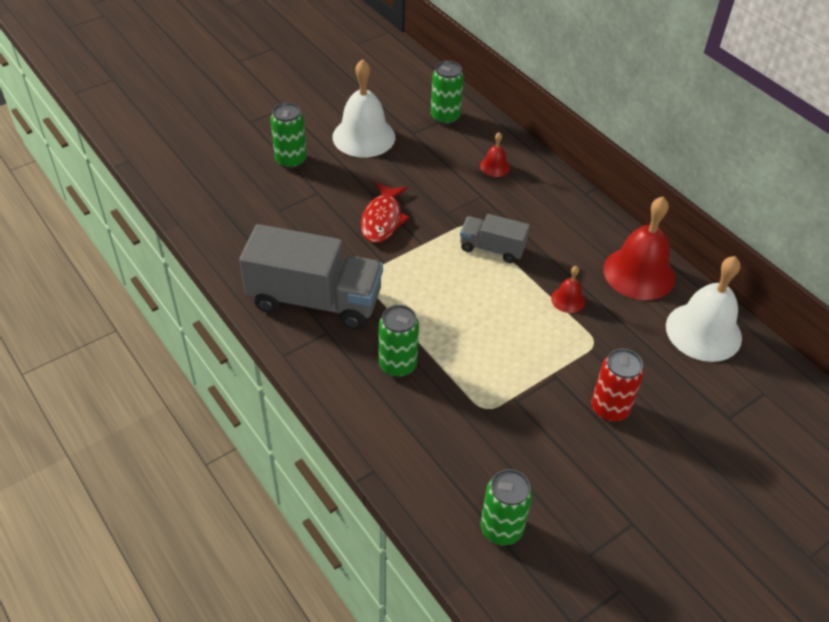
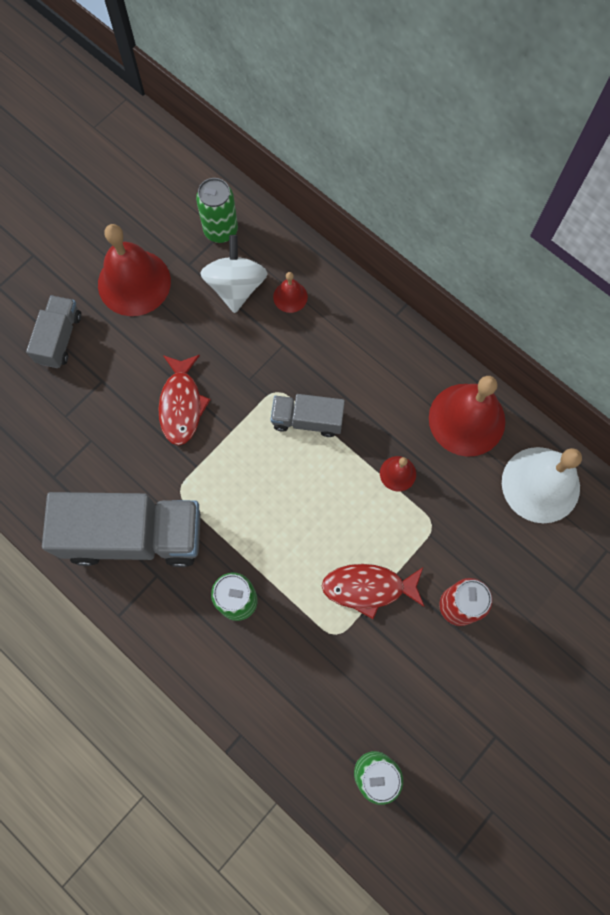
camera: 10 degrees left, 25 degrees up
green can [270,102,307,169] -> grey truck [26,295,81,368]
white bell [333,59,395,157] -> red bell [98,224,171,316]
none -> white spinning top [200,235,268,313]
none -> red fish [322,564,425,619]

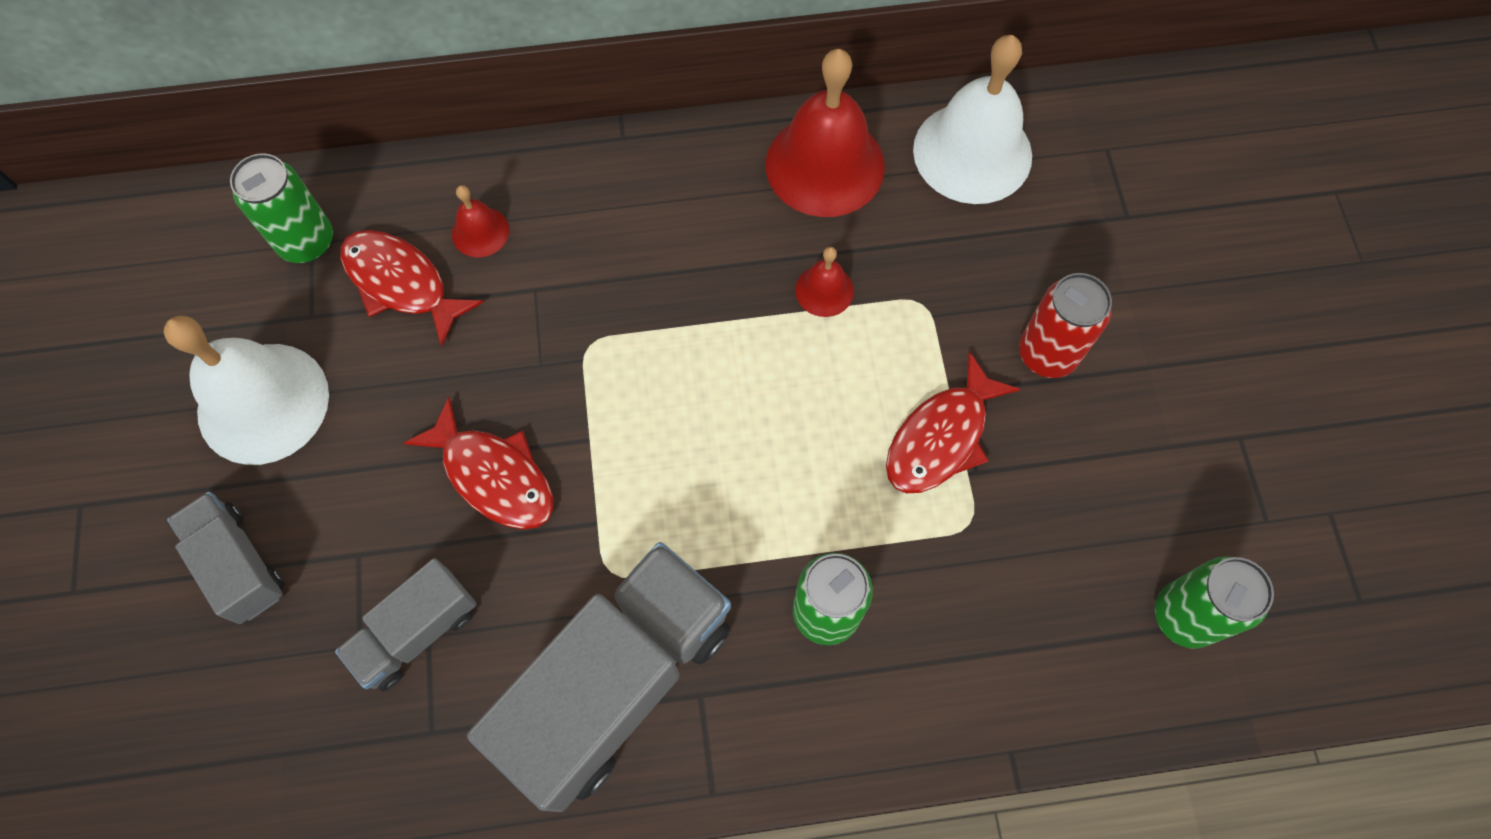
camera: 50 degrees left, 5 degrees down
red bell [98,224,171,316] -> white bell [164,315,329,465]
white spinning top [200,235,268,313] -> red fish [340,230,484,347]
grey truck [270,394,345,437] -> grey truck moved to [335,558,477,691]

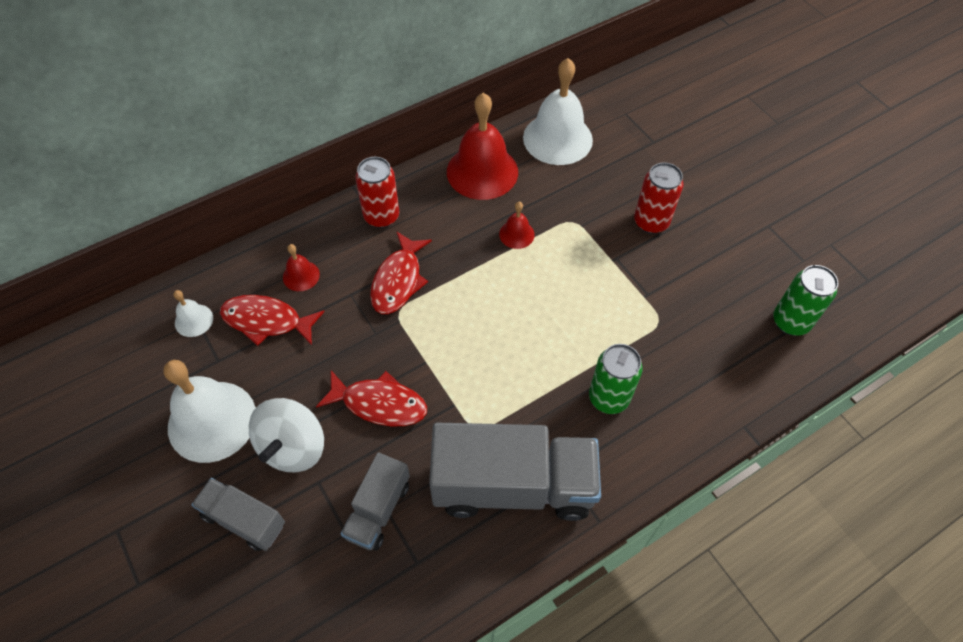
camera: 25 degrees left, 10 degrees down
green can [230,153,333,263] -> white bell [173,290,213,337]
grey truck [467,542,731,812] -> grey truck turned 75 degrees clockwise [429,423,601,521]
red fish [886,352,1020,493] -> red fish moved to [370,231,432,314]
none -> white spinning top [249,398,324,472]
none -> red can [355,157,399,228]

